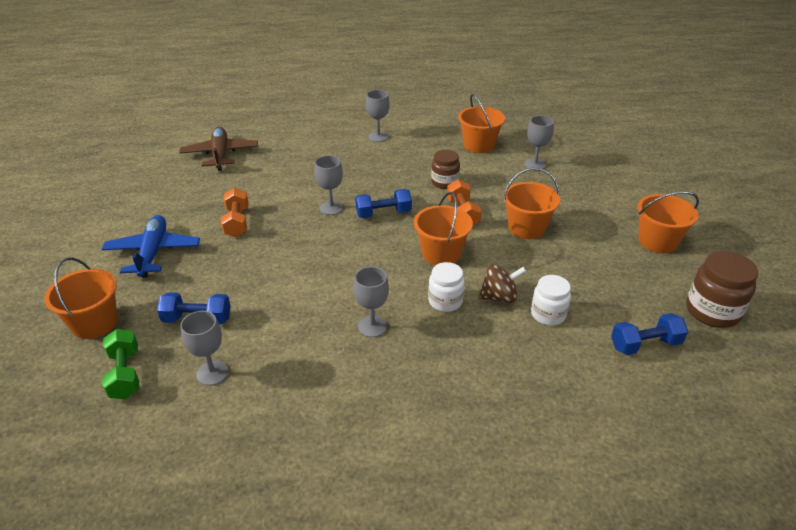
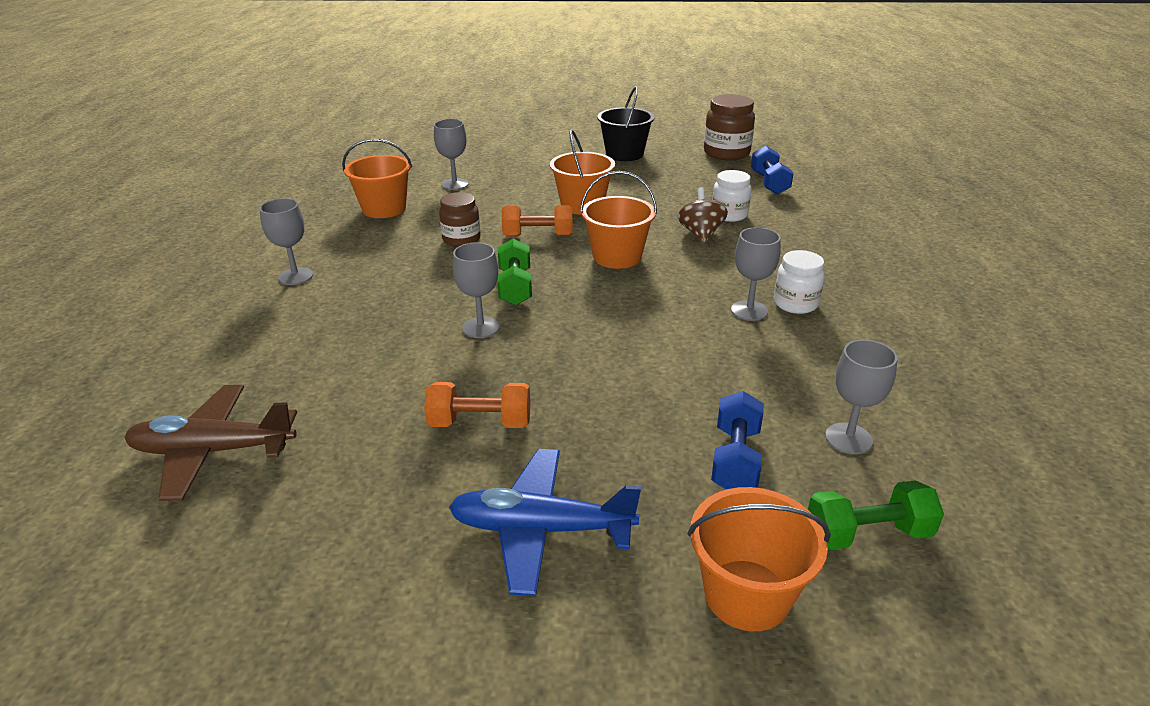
camera: 80 degrees left, 5 degrees down
blue dumbbell [355,189,412,218] -> green dumbbell [497,239,532,305]
white jar [428,262,465,312] -> white jar moved to [774,250,825,314]
orange bucket [638,191,699,253] -> black bucket [597,86,655,161]

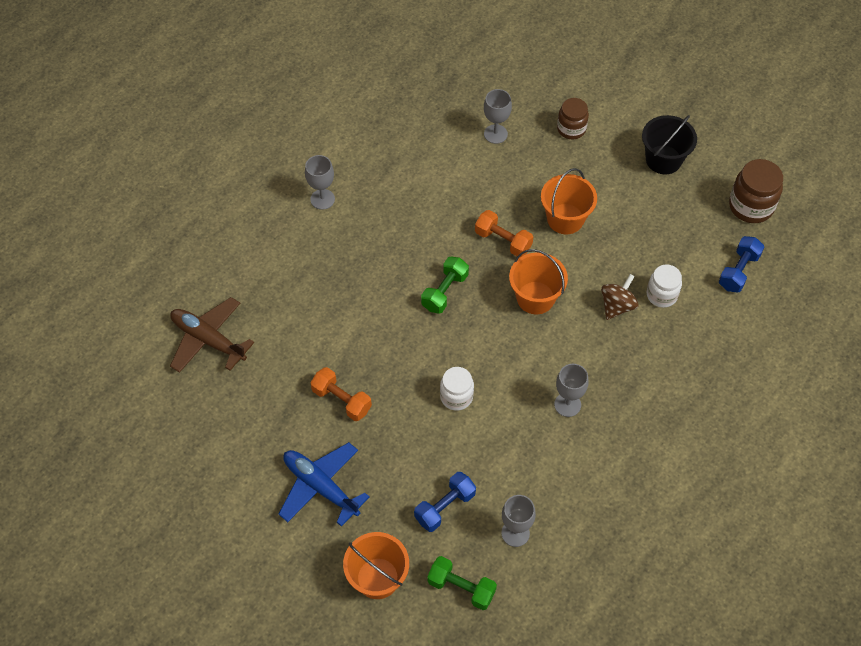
camera: 35 degrees right, 25 degrees up
orange bucket [342,139,412,218] -> none
brown jar [439,192,481,247] -> brown jar moved to [557,98,589,139]
grey goblet [453,242,500,338] -> none
white jar [774,250,825,314] -> white jar moved to [440,367,474,411]

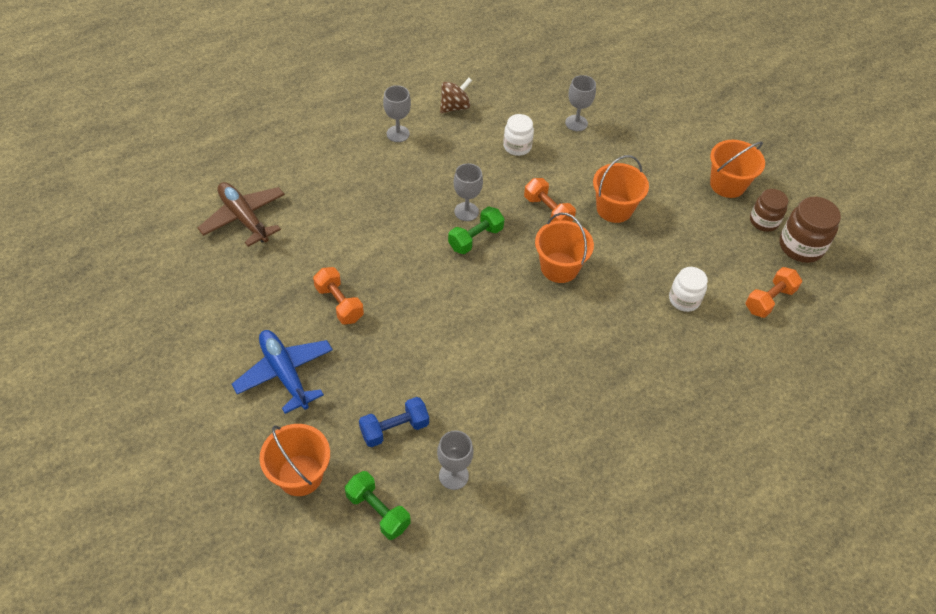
camera: 15 degrees right, 5 degrees down
white jar [440,367,474,411] -> white jar moved to [503,114,534,156]
grey goblet [554,364,588,417] -> grey goblet moved to [454,163,483,221]
brown jar [557,98,589,139] -> brown jar moved to [750,189,788,232]
brown spinning top [601,274,639,320] -> brown spinning top moved to [440,78,472,113]
black bucket [642,115,697,174] -> orange bucket [710,140,765,198]
blue dumbbell [719,236,764,293] -> orange dumbbell [745,267,802,318]

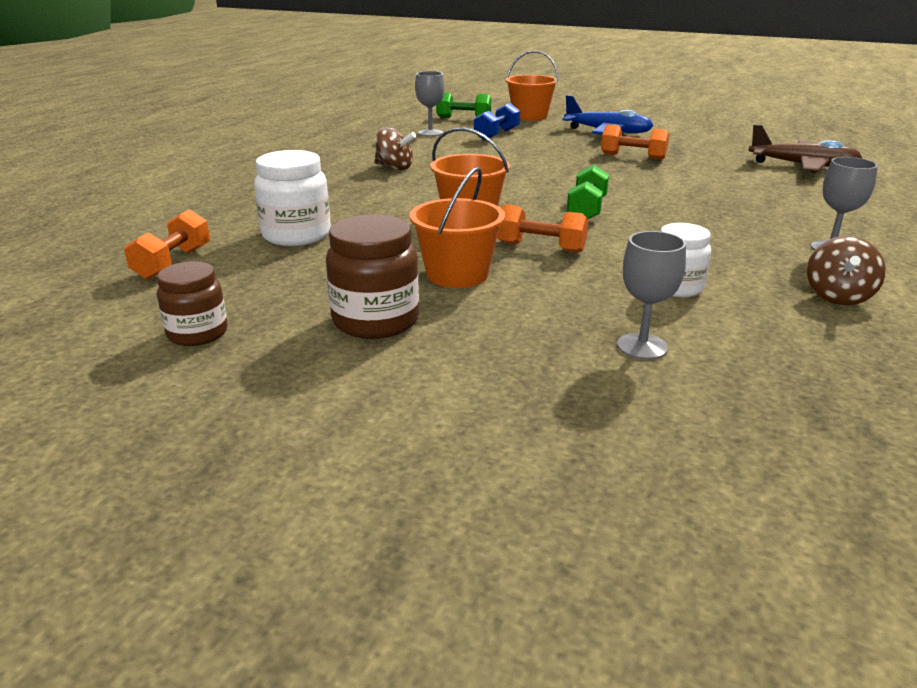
camera: 150 degrees right, 25 degrees down
grey goblet [454,163,483,221] -> none
white jar [669,267,708,312] -> white jar [254,150,331,246], size x1.50
orange bucket [710,140,765,198] -> none
brown jar [779,197,841,263] -> brown jar moved to [326,214,419,339]
none -> brown spinning top [375,127,416,170]

